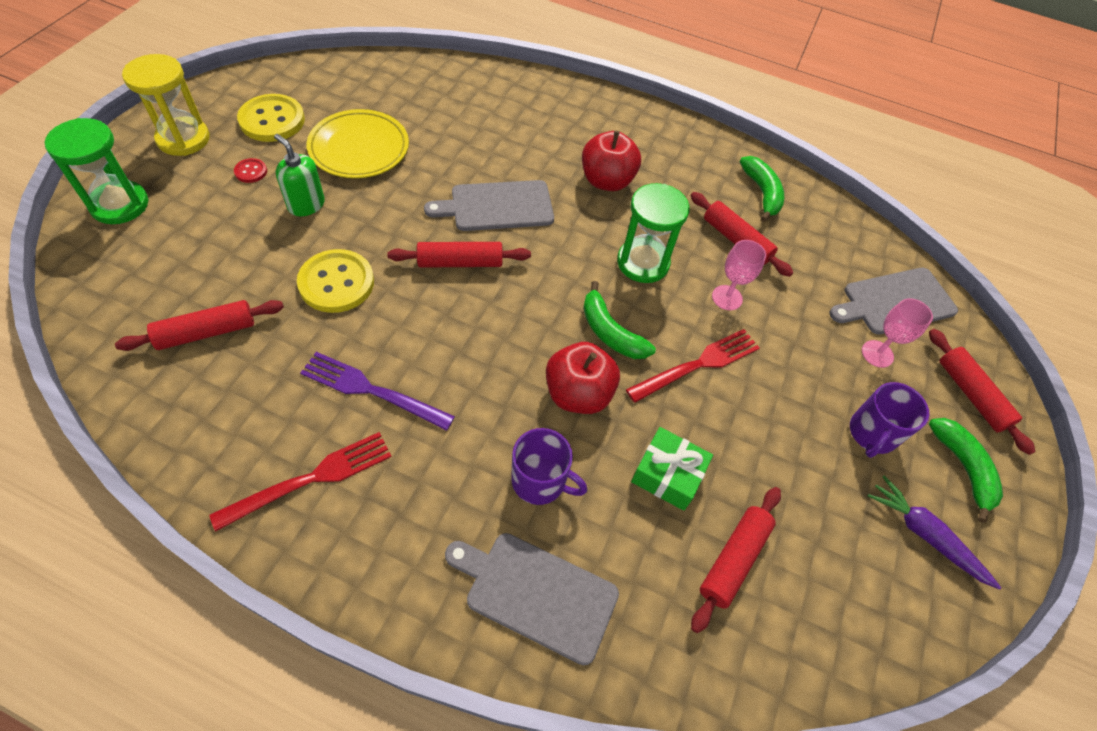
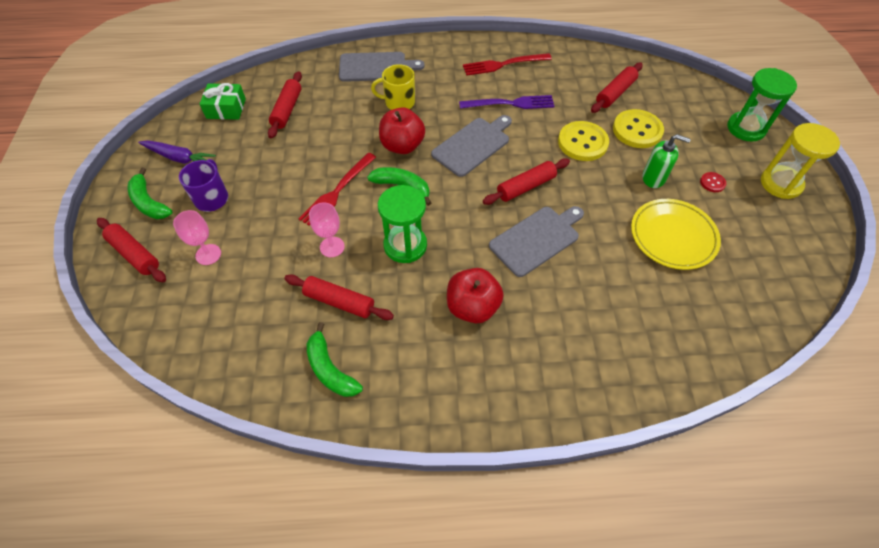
camera: 160 degrees right, 0 degrees up
red fork [209,432,392,531] -> red fork turned 45 degrees clockwise [463,53,552,76]
yellow button [237,94,305,142] -> yellow button moved to [613,109,664,148]
purple mug [511,428,587,505] -> yellow mug [371,64,415,110]
green gift [631,427,713,511] -> green gift moved to [200,83,246,120]
grey cutting board [829,268,958,334] -> grey cutting board moved to [431,115,512,177]

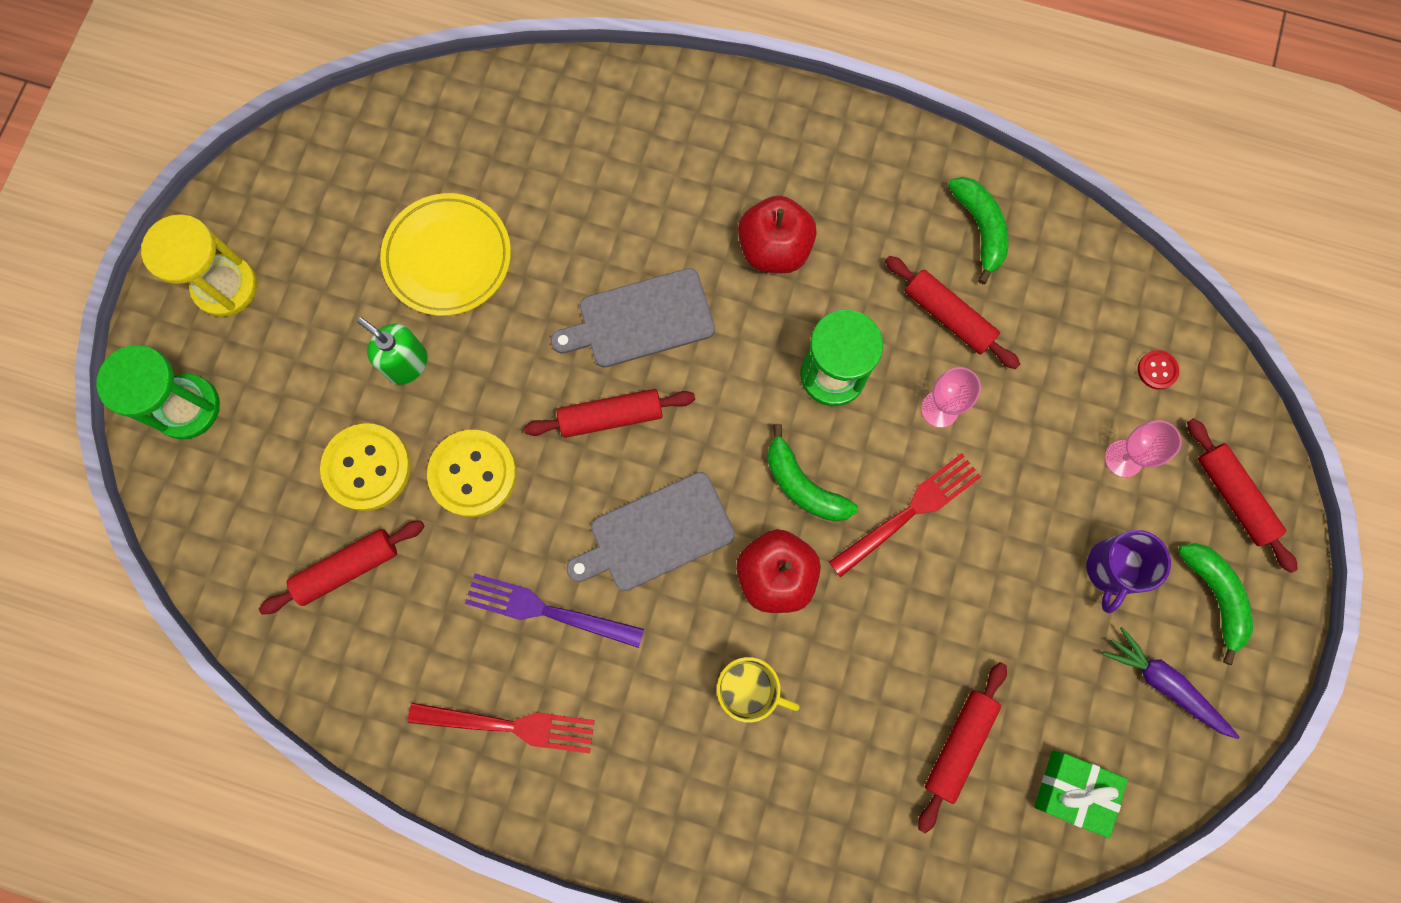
camera: 160 degrees left, 20 degrees up
grey cutting board [339,52,425,82] -> none
red button [700,172,726,192] -> red button moved to [1138,350,1179,390]

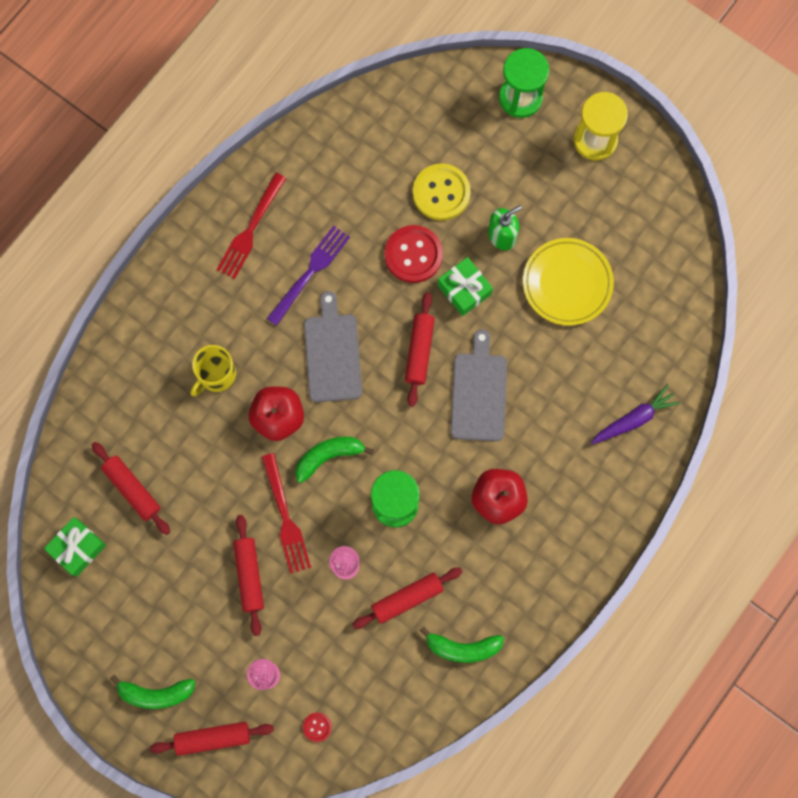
camera: 110 degrees right, 0 degrees up
red rolling pin [259,521,425,615] -> red rolling pin moved to [233,515,264,636]
yellow button [427,430,517,517] -> red button [385,225,443,283]
purple mug [1086,530,1171,614] -> none
purple carrot [1102,627,1240,739] -> purple carrot moved to [591,384,680,444]
none -> green gift [438,257,493,316]

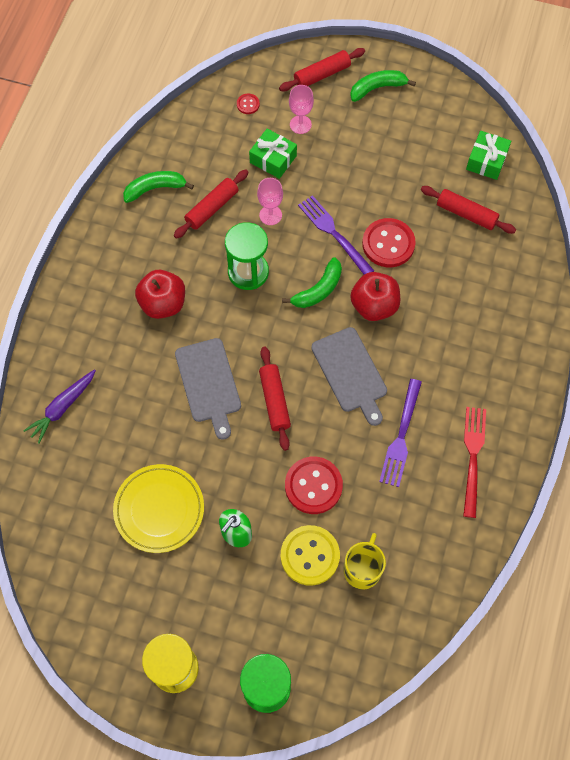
camera: 160 degrees right, 10 degrees down
yellow mug [190,345,236,396] -> yellow mug moved to [344,533,386,589]
red rolling pin [233,515,264,636] -> none
red fork [262,453,311,574] -> purple fork [298,195,374,274]
green gift [438,257,493,316] -> green gift moved to [249,129,297,179]
none -> red button [362,218,416,267]

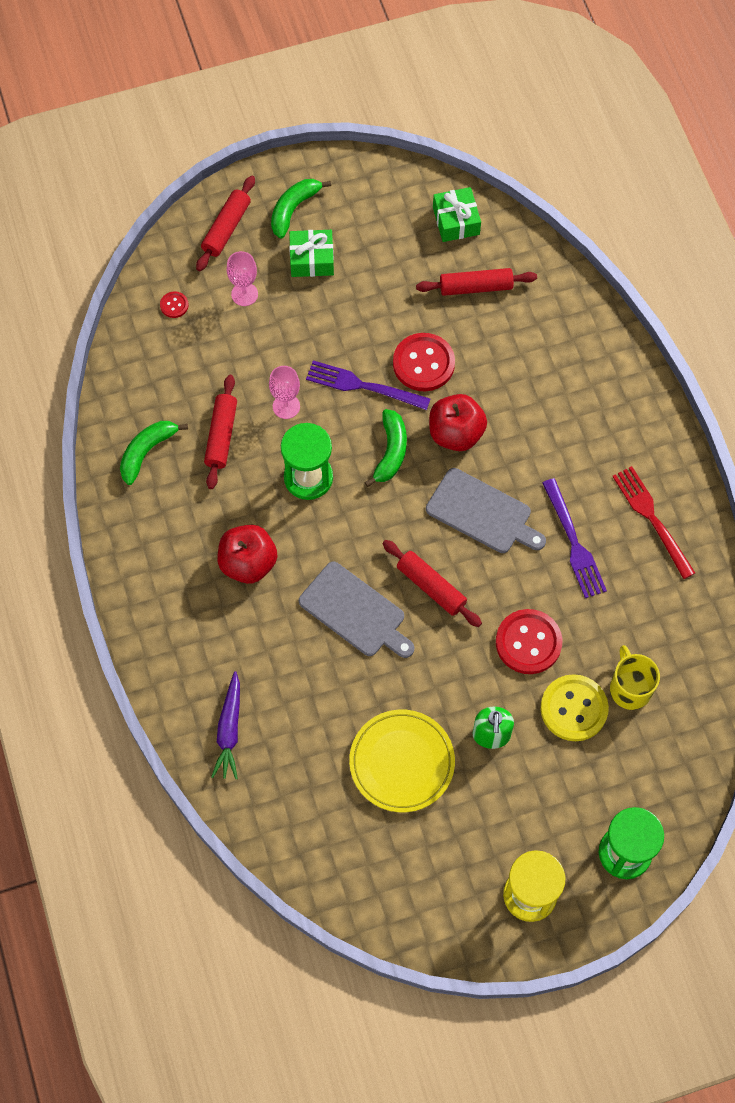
camera: 35 degrees left, 0 degrees up
green gift [249,129,297,179] -> green gift moved to [289,230,334,277]

